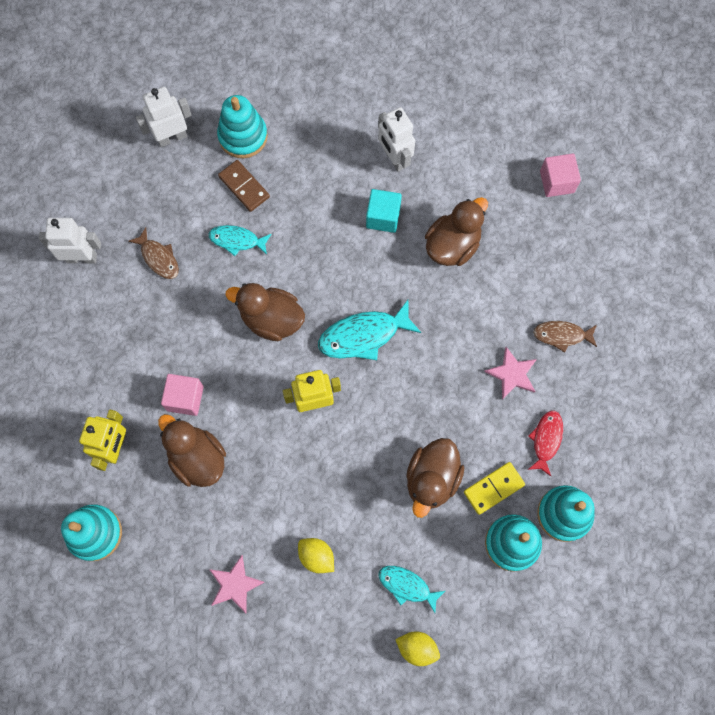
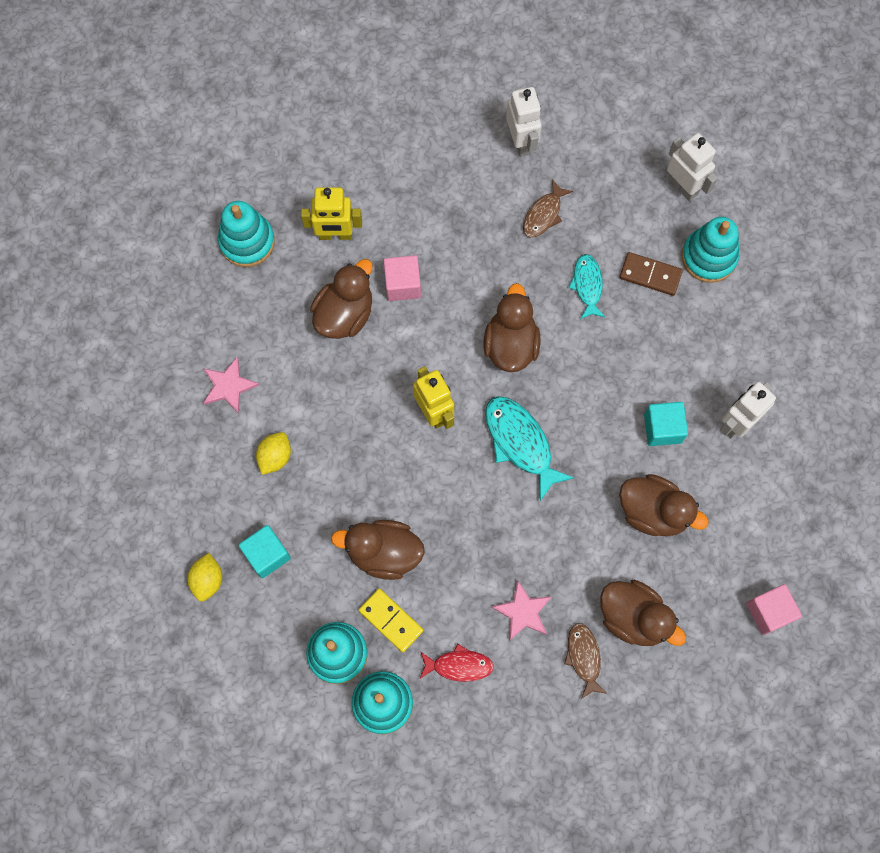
camera: 75 degrees right, 0 degrees up
brown domino [218,160,270,212] -> brown domino turned 75 degrees clockwise [619,252,683,296]
turquoise fish [378,566,445,613] -> turquoise cube [238,525,291,578]
none -> brown duck [600,580,686,646]

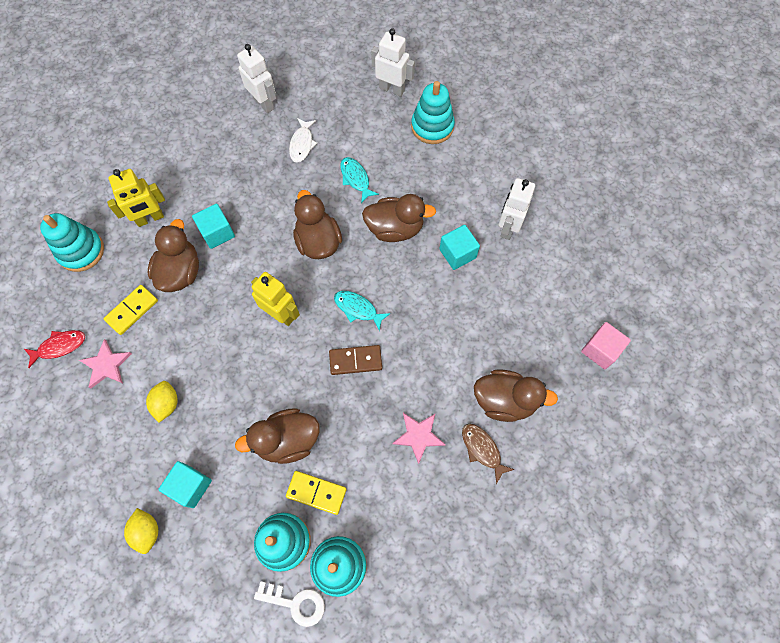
camera: 25 degrees left, 5 degrees down
pink cube [383,255,421,301] -> turquoise cube [192,203,235,249]
red fish [420,644,494,682] -> red fish moved to [24,330,85,368]
turquoise fish [485,396,574,501] -> turquoise fish [334,291,391,331], size x0.62
brown fish [523,179,573,238] -> white fish [289,118,317,163]
brown domino [619,252,683,296] -> brown domino moved to [329,345,382,375]
brown duck [619,474,709,536] -> brown duck moved to [362,194,436,242]
none -> yellow domino [103,285,158,335]
none -> white key [254,581,325,627]

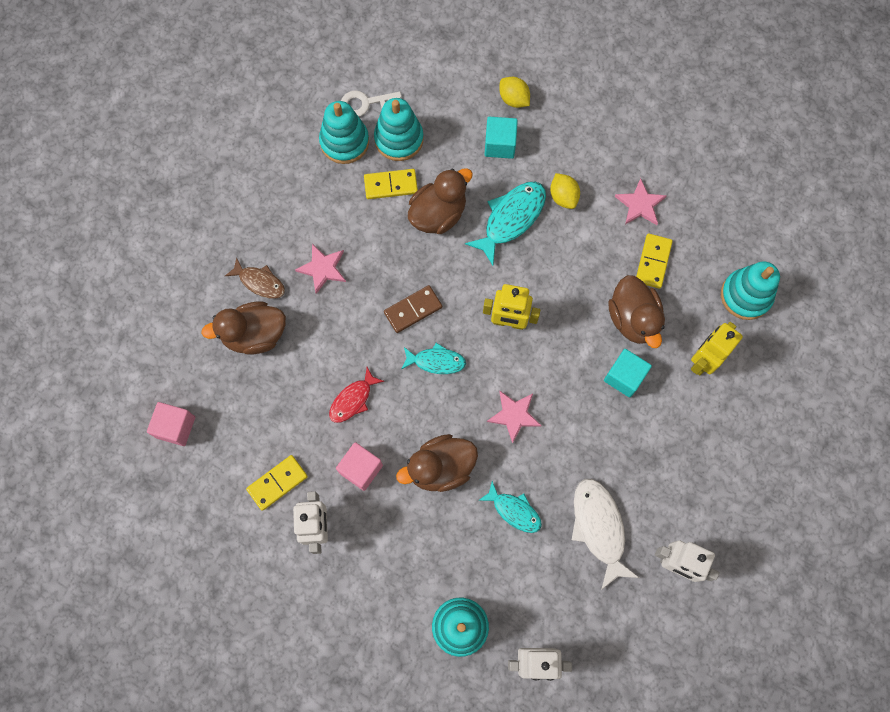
camera: 155 degrees right, 5 degrees up
red fish [24,330,85,368] -> red fish moved to [329,367,384,423]
white fish [289,118,317,163] -> white fish [572,479,639,590], size x1.61
brown duck [293,190,342,259] -> pink star [487,391,542,443]
turquoise cube [439,225,480,270] -> pink cube [336,442,383,491]
none -> yellow domino [246,455,308,511]
none -> turquoise fish [465,182,546,265]

